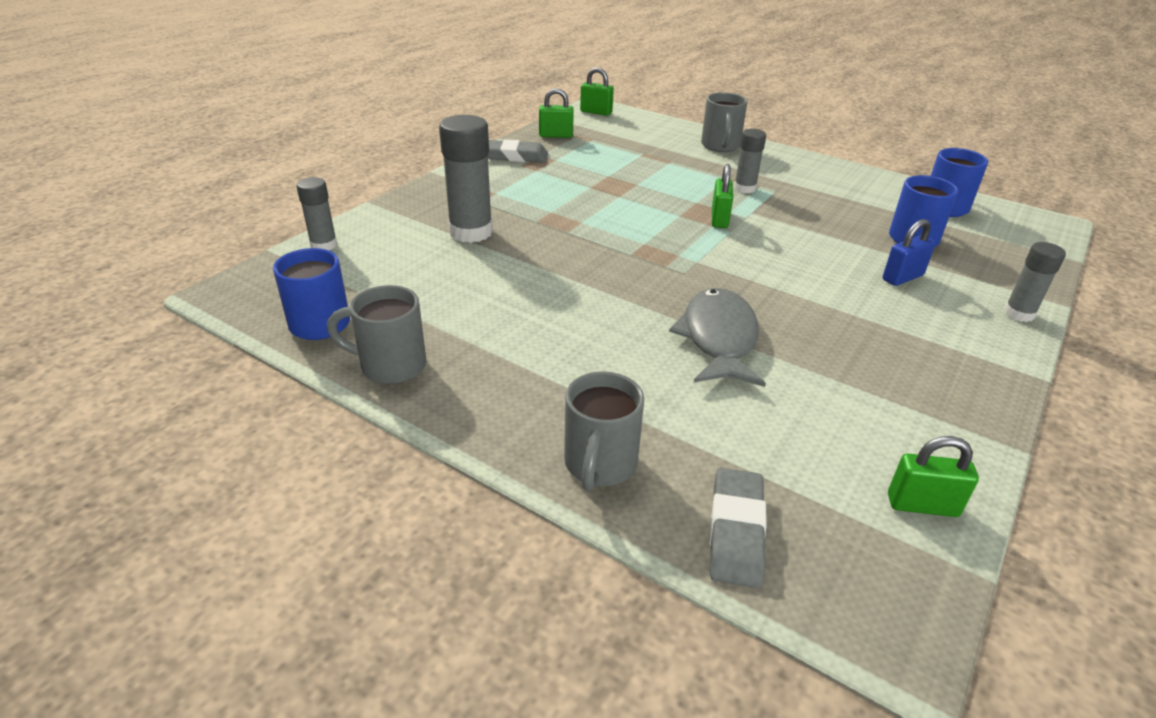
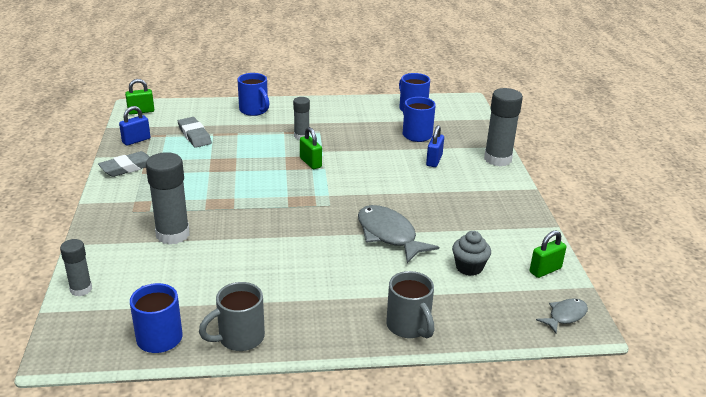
camera: 40 degrees left, 5 degrees down
green padlock [539,88,574,138] -> blue padlock [119,106,150,146]
grey mug [701,92,747,152] -> blue mug [238,73,269,116]
grey eraser [710,468,767,588] -> grey eraser moved to [178,117,212,148]
grey glue stick [1004,242,1066,322] -> grey glue stick [484,88,523,166], size x1.72
none -> grey cupcake [452,231,491,276]
none -> grey fish [536,298,588,333]

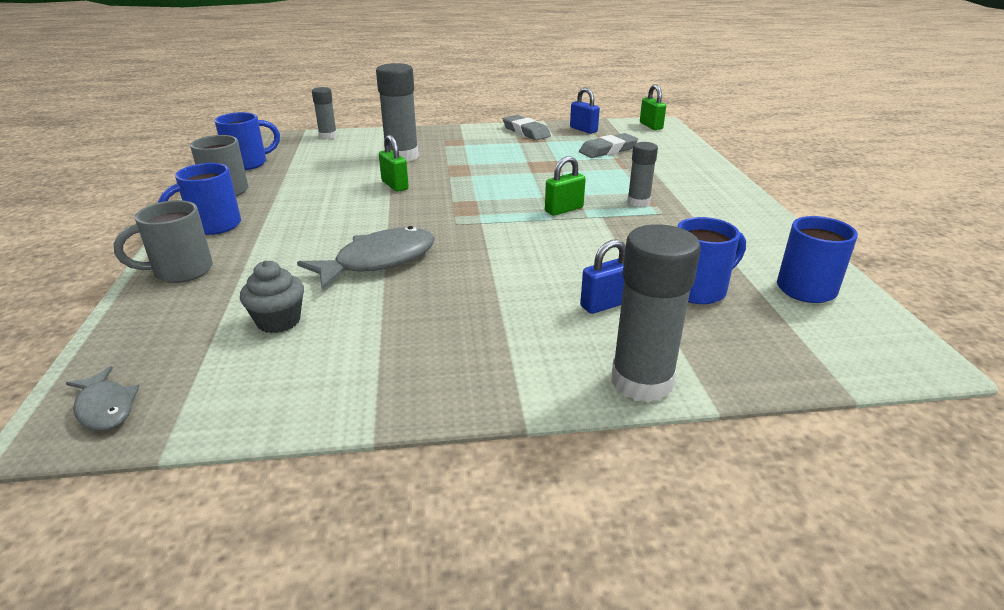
camera: 90 degrees right, 0 degrees up
blue mug [238,73,269,116] -> blue mug moved to [158,163,241,235]
blue padlock [426,125,444,167] -> blue padlock turned 45 degrees counterclockwise [580,239,626,314]
green padlock [530,230,567,278] -> green padlock moved to [379,135,409,192]

